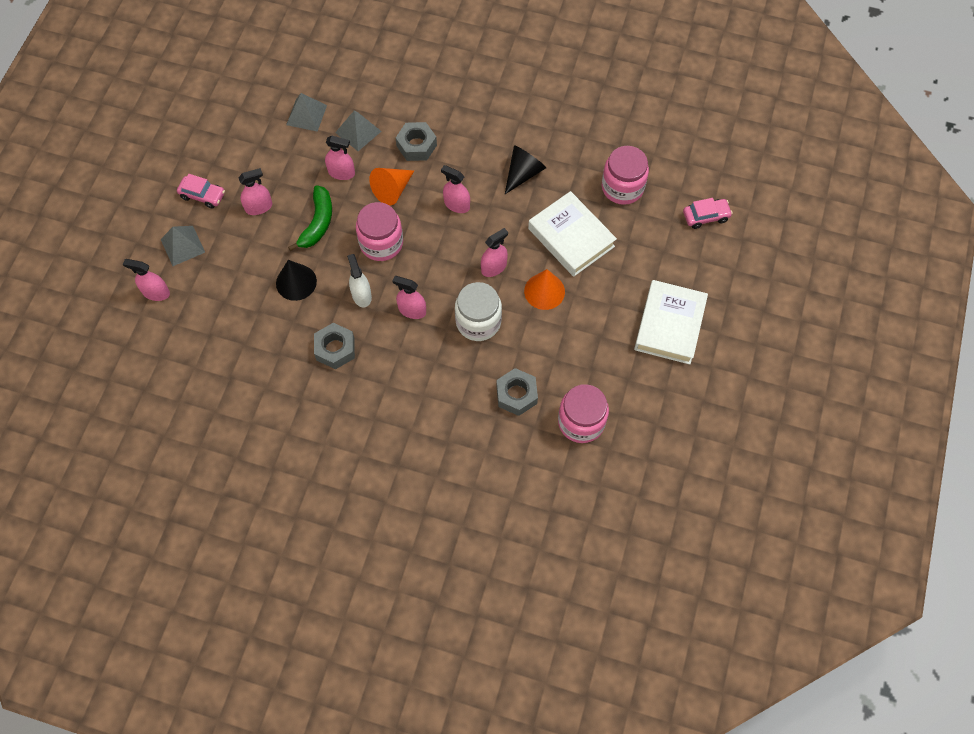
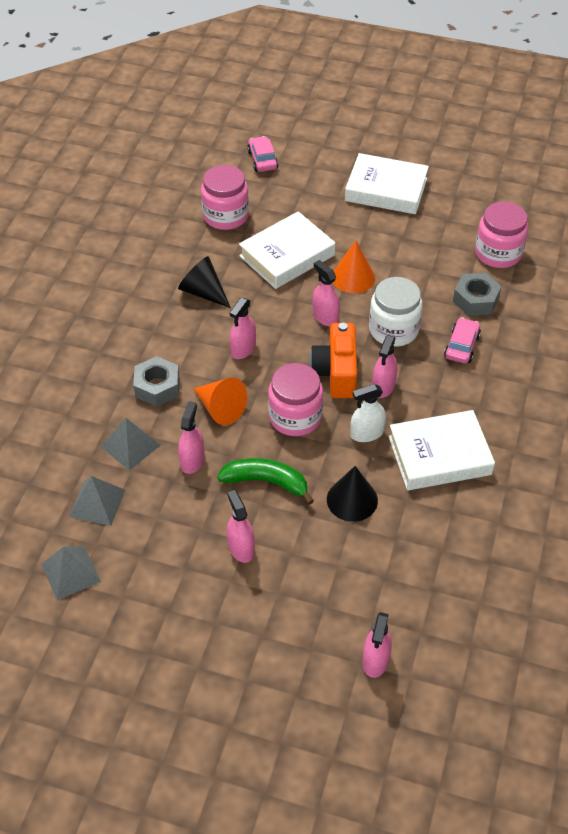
camera: 90 degrees left, 15 degrees down
grey pyramid [161,226,205,266] -> grey pyramid moved to [41,546,101,600]
pink car [177,174,225,208] -> pink car moved to [444,317,481,364]
grey nut [314,323,355,370] -> white book [388,410,495,490]
none -> orange camera [310,323,357,398]

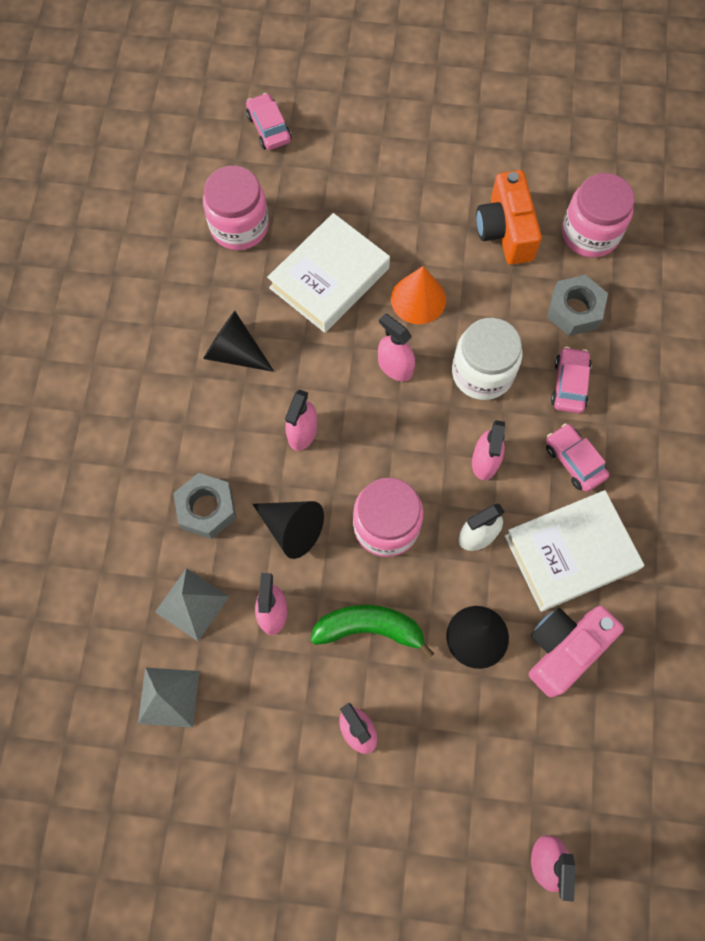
camera: 10 degrees left, 20 degrees up
grey pyramid [41,546,101,600] -> none
orange cone [194,378,247,425] -> black cone [253,501,324,559]
orange camera [310,323,357,398] -> orange camera moved to [476,170,542,265]
white book [345,153,429,214] -> none
none -> pink camera [529,606,624,697]
none -> pink car [546,423,609,492]

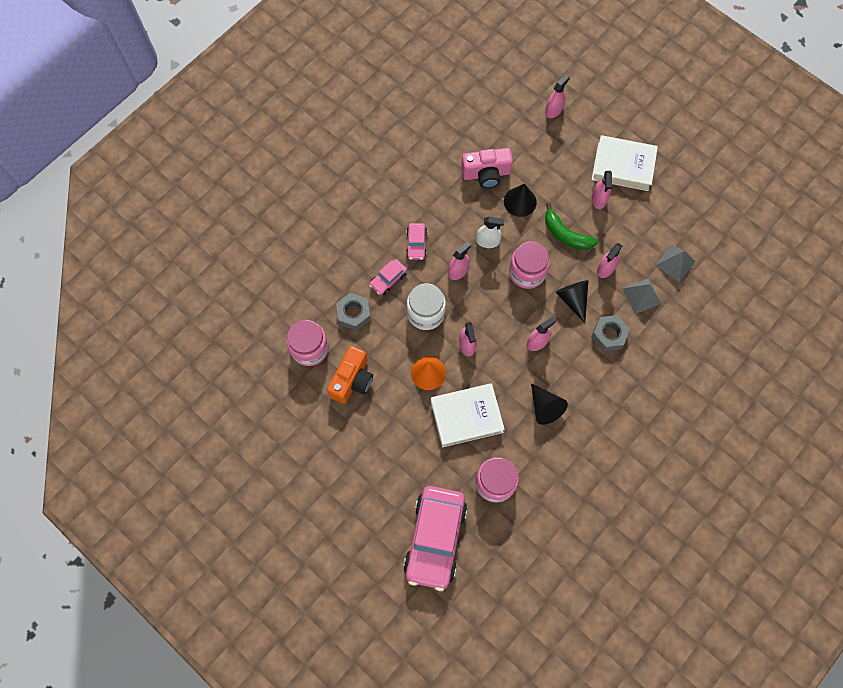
camera: 145 degrees left, 0 degrees up
pink car [246,93,291,150] -> pink car [403,486,467,591], size x2.24
white book [505,490,644,612] -> white book moved to [592,135,658,191]

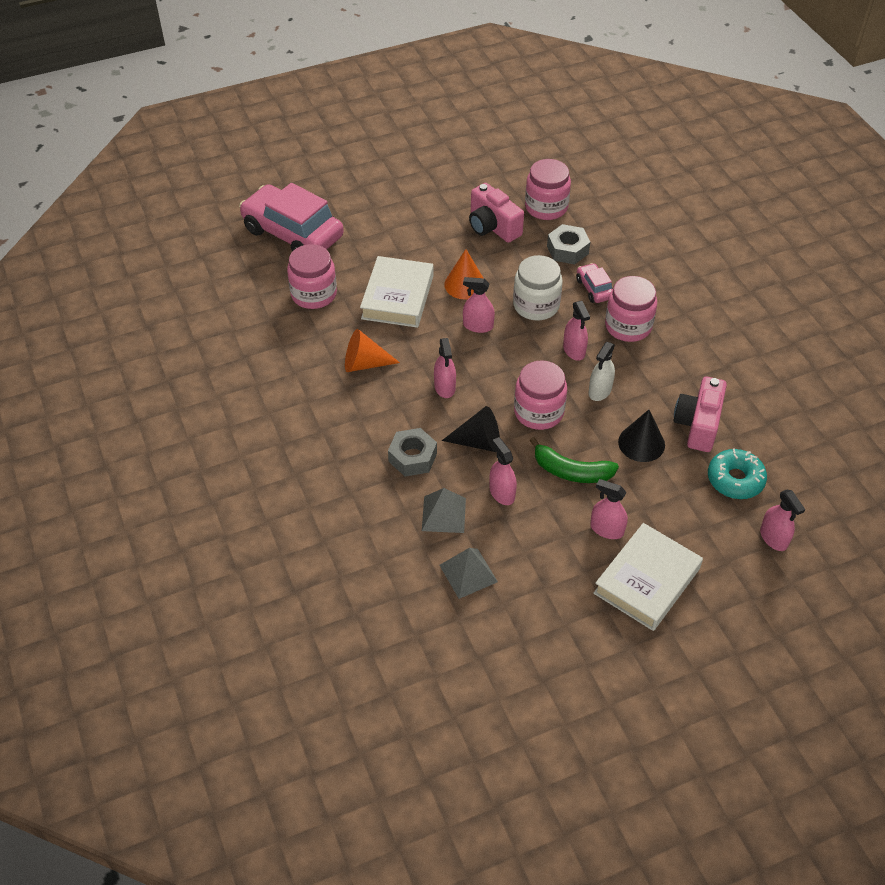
camera: 115 degrees right, 20 degrees down
orange camera [327,346,373,404] -> pink camera [469,183,524,243]
pink car [406,223,427,260] -> pink jar [605,276,657,342]
black cone [531,383,568,425] -> orange cone [345,329,400,372]
green banana [545,203,598,250] -> green banana turned 135 degrees counterclockwise [529,437,619,483]
none -> turquoise donut [708,449,767,499]

